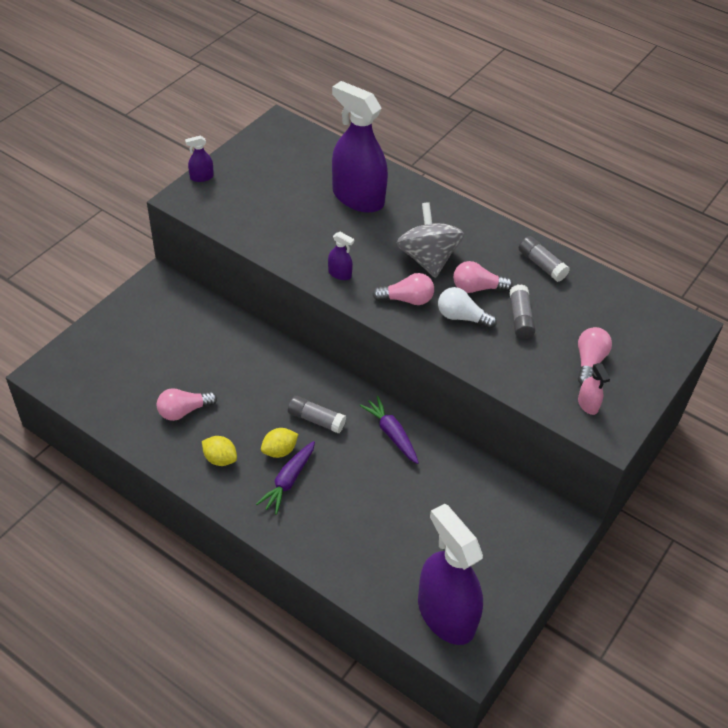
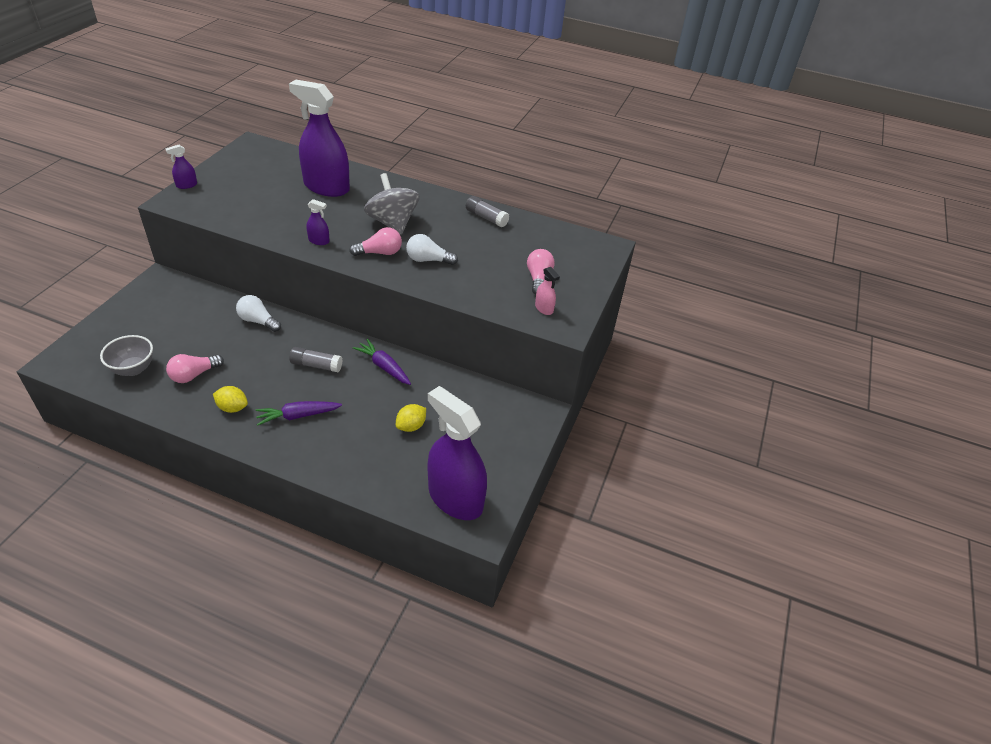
camera: 15 degrees left, 5 degrees down
purple carrot [256,441,315,515] -> purple carrot turned 60 degrees clockwise [256,401,342,426]
yellow lemon [261,428,298,458] -> yellow lemon moved to [396,404,426,432]
pink light bulb [453,261,513,293] -> none
grey glue stick [509,284,535,339] -> none
none -> grey bowl [100,335,153,376]
none -> white light bulb [236,295,281,332]

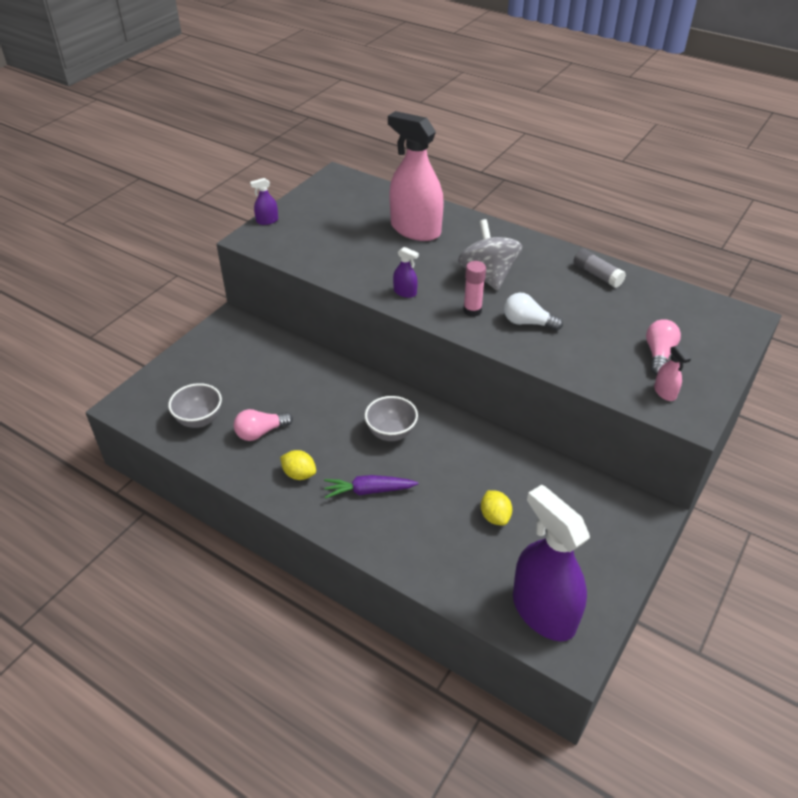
camera: 15 degrees right, 0 degrees up
white light bulb [236,295,281,332] -> none
purple spray bottle [289,80,350,197] -> pink spray bottle [388,111,444,241]
grey glue stick [289,347,343,372] -> grey bowl [365,396,418,441]
pink light bulb [349,227,402,256] -> pink glue stick [463,261,486,317]
purple carrot [353,339,411,385] -> none
yellow lemon [396,404,426,432] -> yellow lemon turned 75 degrees counterclockwise [481,490,512,525]

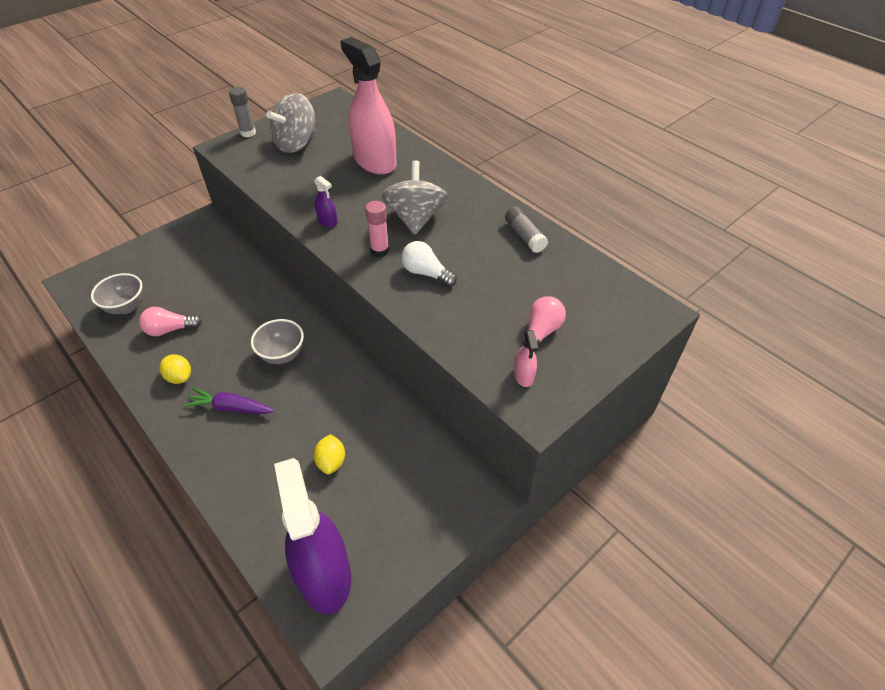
camera: 15 degrees right, 5 degrees up
purple spray bottle [250,178,278,225] -> grey glue stick [229,87,256,137]
none -> grey spinning top [266,93,315,153]

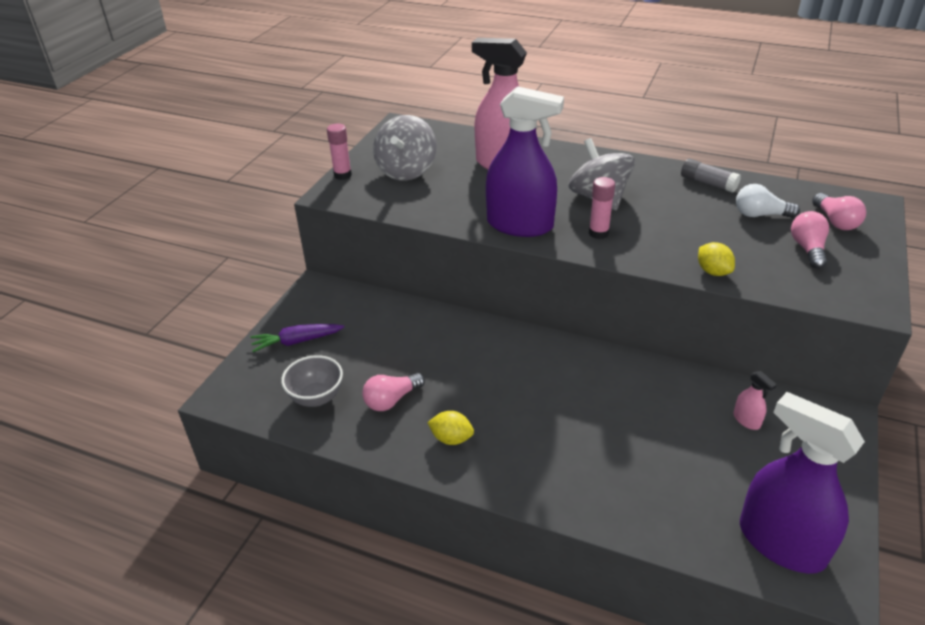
camera: 25 degrees left, 10 degrees down
purple carrot [183,388,275,414] -> purple carrot moved to [251,324,344,352]
grey glue stick [229,87,256,137] -> pink glue stick [327,124,352,180]
grey bowl [251,319,304,364] -> none
purple spray bottle [314,176,338,227] -> purple spray bottle [486,86,564,237], size x2.49
yellow lemon [314,434,345,474] -> yellow lemon moved to [698,242,735,276]
white light bulb [401,241,457,287] -> white light bulb moved to [736,184,800,218]
pink spray bottle [514,330,538,387] -> pink spray bottle moved to [734,371,777,430]
none -> pink light bulb [812,193,866,230]

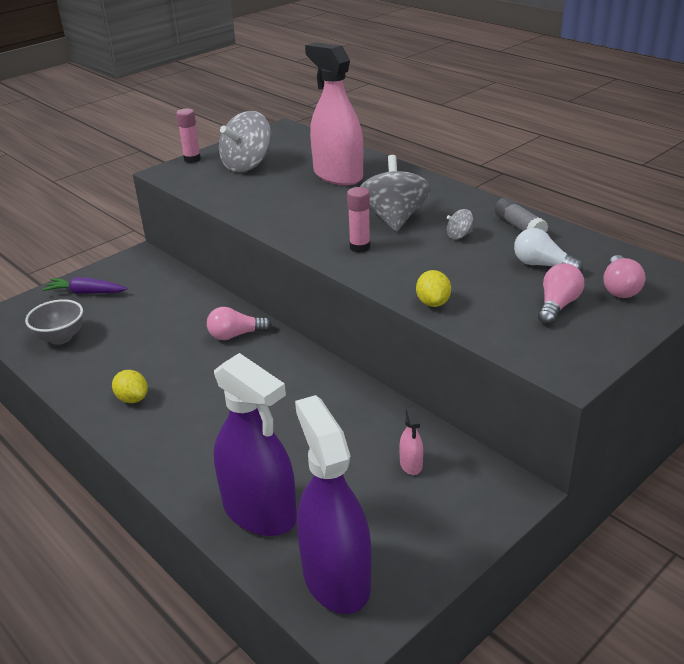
camera: 25 degrees right, 5 degrees down
pink light bulb [362,373,425,411] -> pink light bulb moved to [207,307,272,340]
purple spray bottle [486,86,564,237] -> purple spray bottle moved to [214,353,297,536]
none -> grey spinning top [447,209,473,240]

